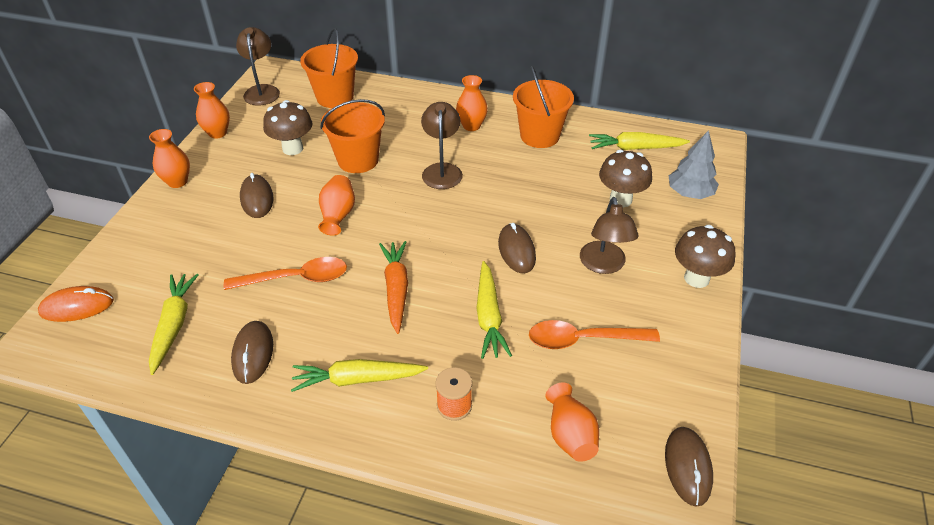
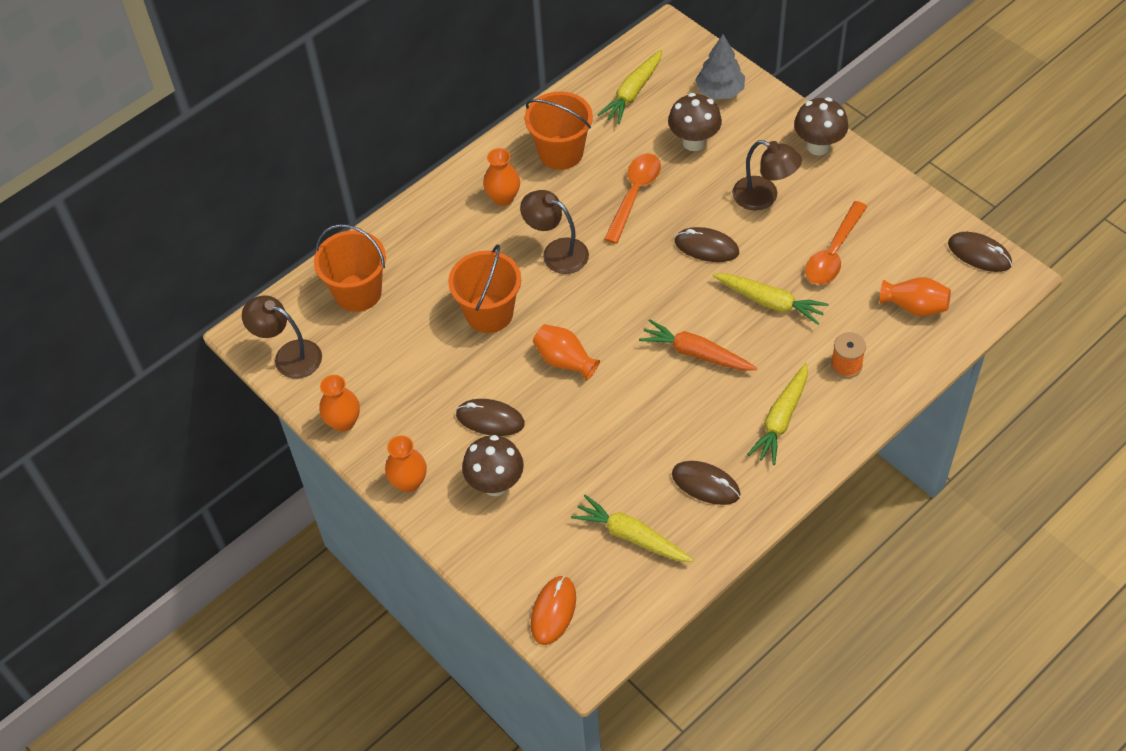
camera: 55 degrees left, 10 degrees up
orange spoon [224,257,347,290] -> orange spoon moved to [604,153,661,244]
brown mushroom [263,100,312,155] -> brown mushroom moved to [462,435,524,496]

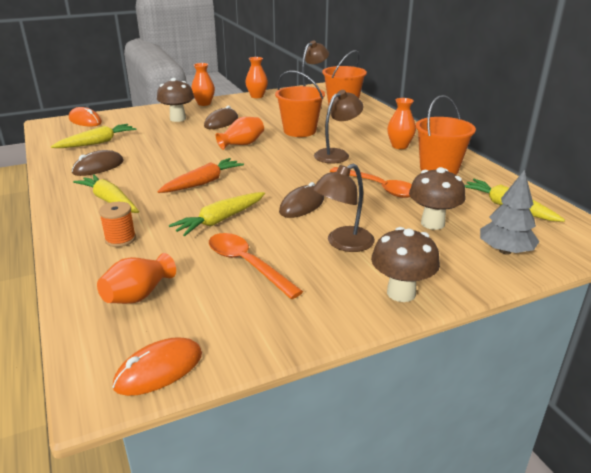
camera: 105 degrees right, 25 degrees down
brown mouse [948,232,1012,272] -> orange mouse [113,337,202,396]

